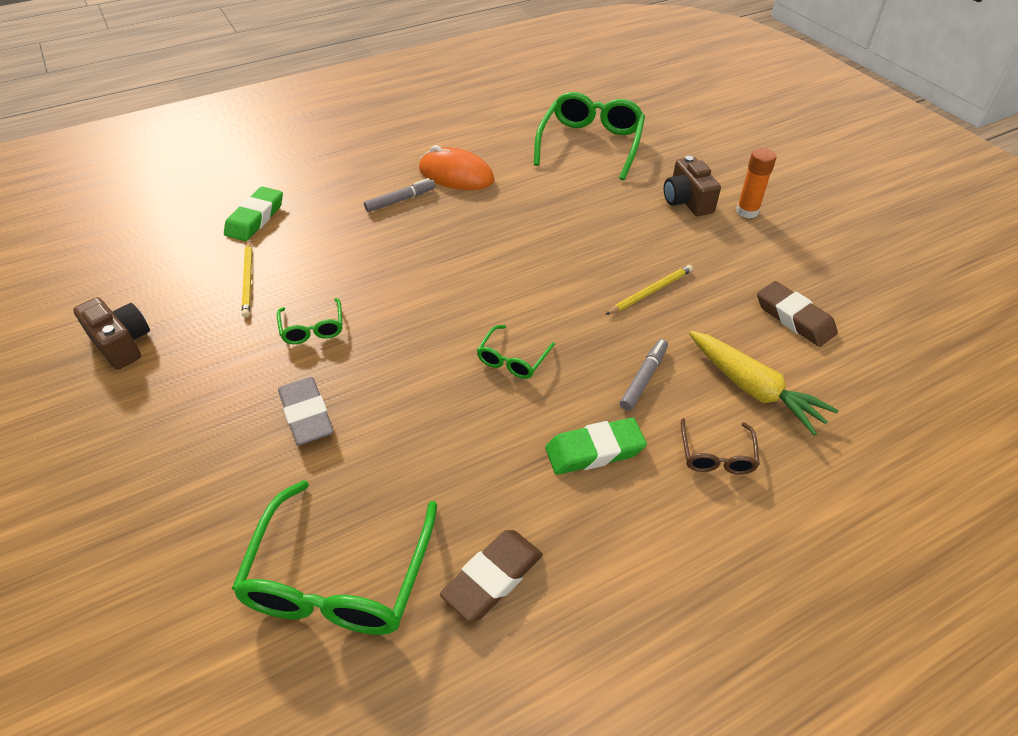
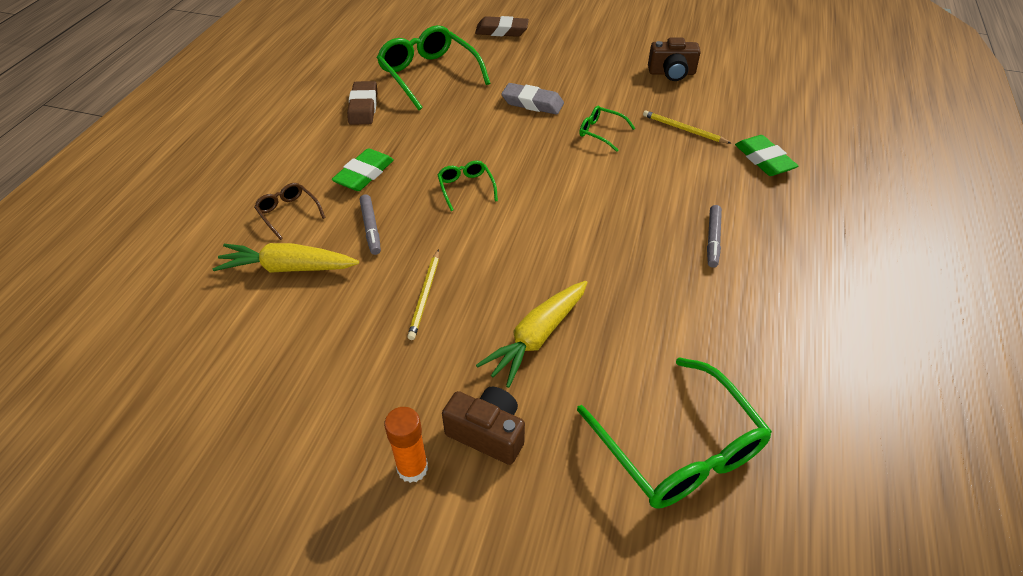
camera: 135 degrees right, 0 degrees up
orange mouse [419,145,495,190] -> none
brown eraser [757,281,838,347] -> brown eraser moved to [475,16,529,37]
none -> yellow carrot [476,281,587,388]

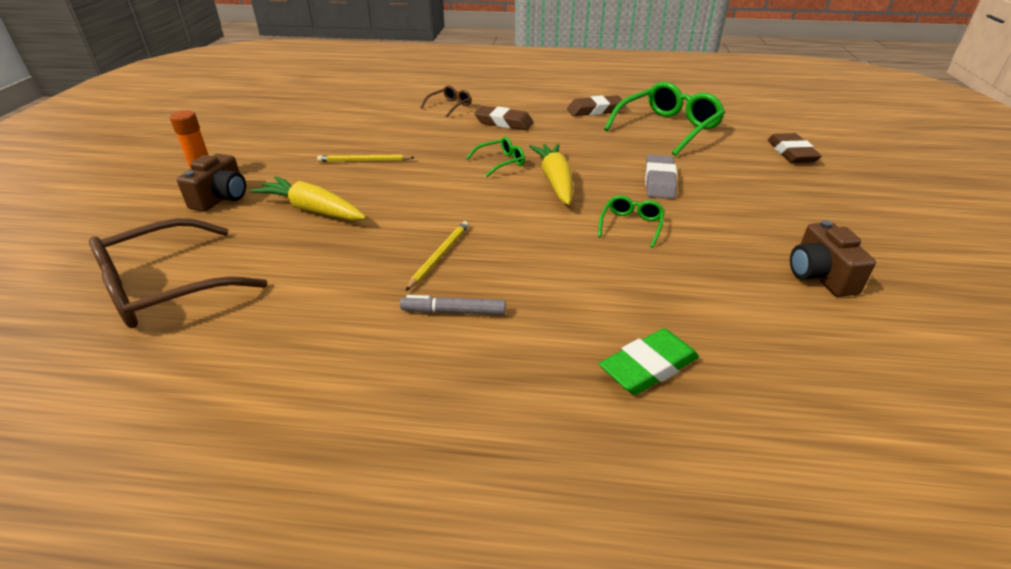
camera: 80 degrees right, 10 degrees down
yellow carrot [212,243,359,273] -> yellow carrot moved to [529,143,573,205]
green eraser [332,148,394,191] -> brown eraser [474,106,534,130]
grey marker [360,194,381,255] -> none
green glasses [577,357,772,509] -> brown glasses [89,218,267,328]
yellow pencil [643,110,731,143] -> yellow pencil moved to [405,221,469,291]

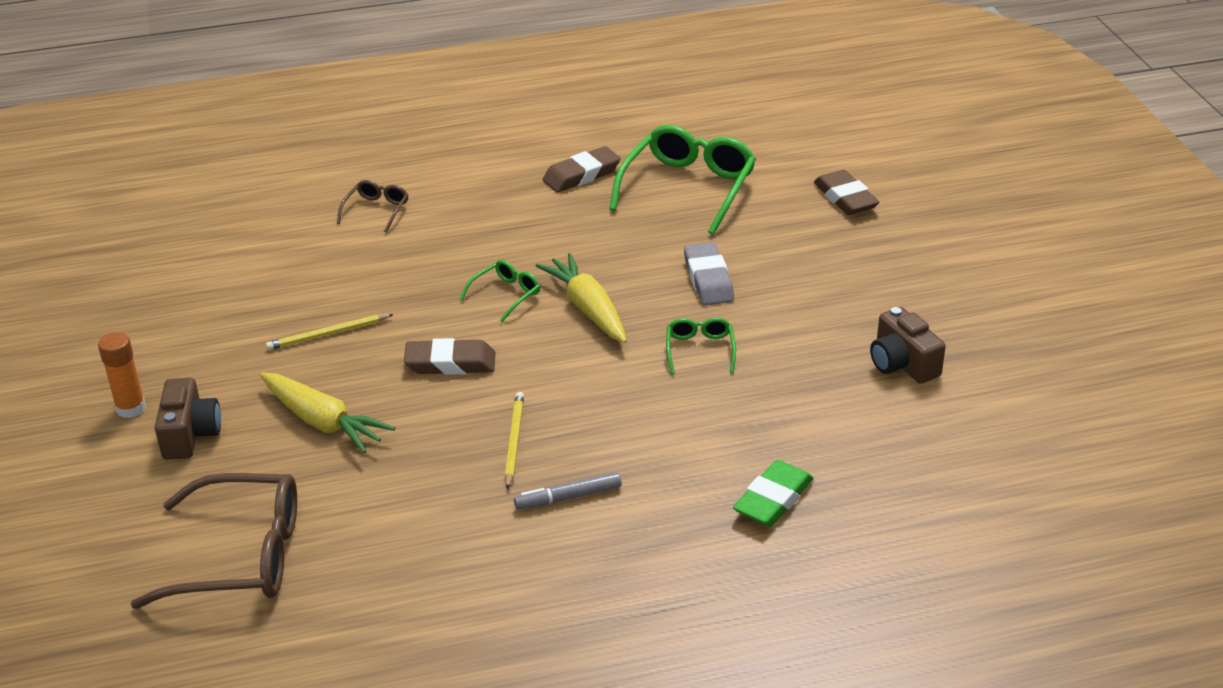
camera: 20 degrees left, 0 degrees up
brown glasses [89,218,267,328] -> brown glasses turned 120 degrees counterclockwise [131,473,297,609]
yellow carrot [250,176,366,221] -> yellow carrot turned 150 degrees counterclockwise [260,373,395,453]
brown eraser [474,106,534,130] -> brown eraser moved to [404,338,495,375]

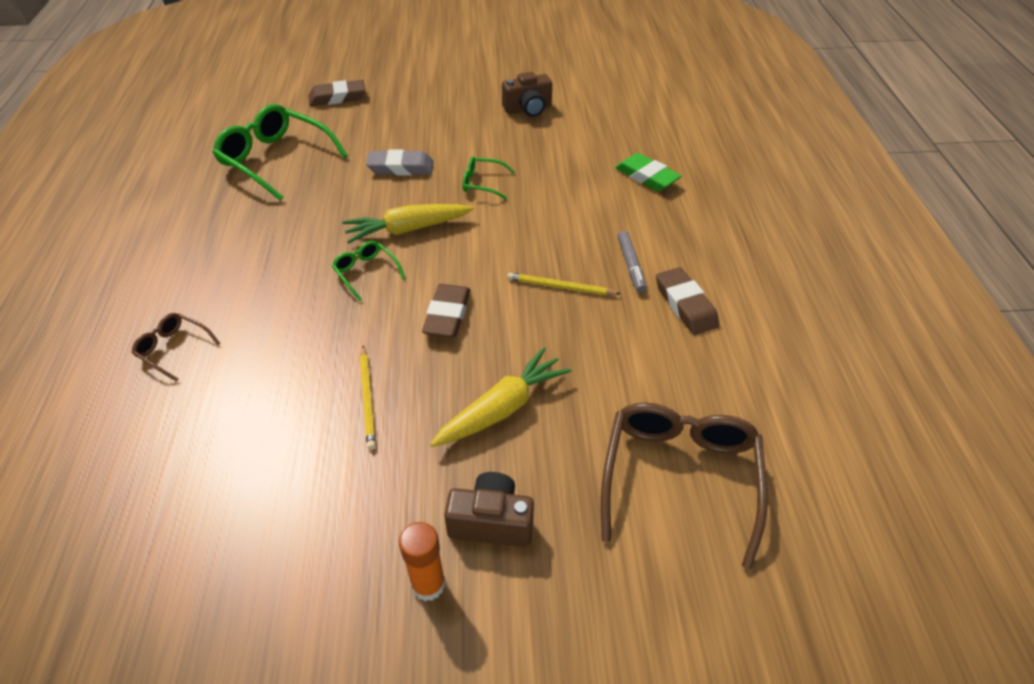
camera: 80 degrees left, 10 degrees up
brown eraser [543,146,621,193] -> brown eraser moved to [656,267,719,335]

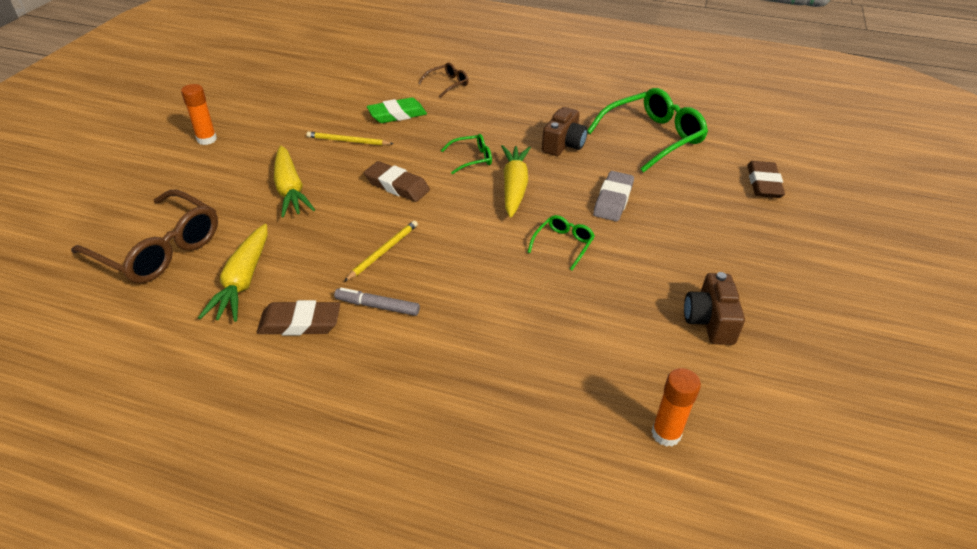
camera: 110 degrees right, 5 degrees down
brown camera [444,472,534,547] -> brown camera moved to [542,107,588,156]
green eraser [615,153,681,191] -> green eraser moved to [367,97,427,123]
none -> yellow carrot [198,224,268,322]
none -> orange glue stick [651,368,701,447]

